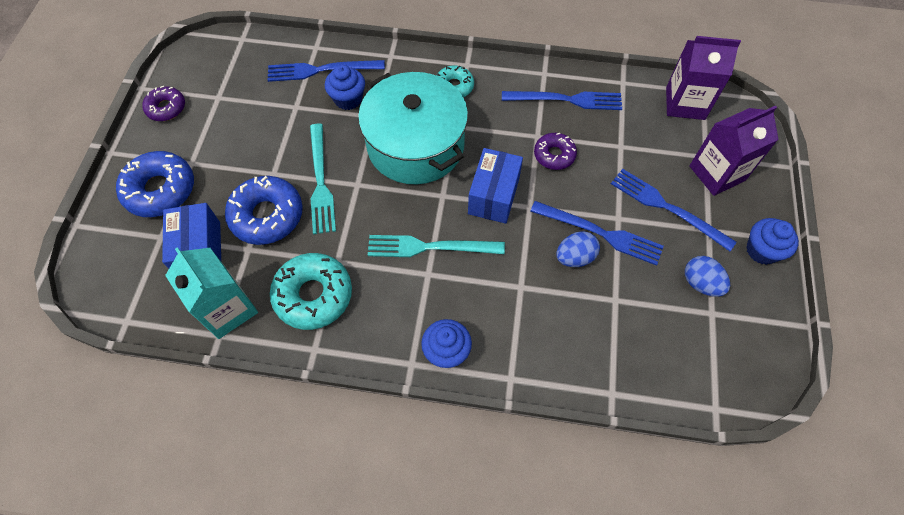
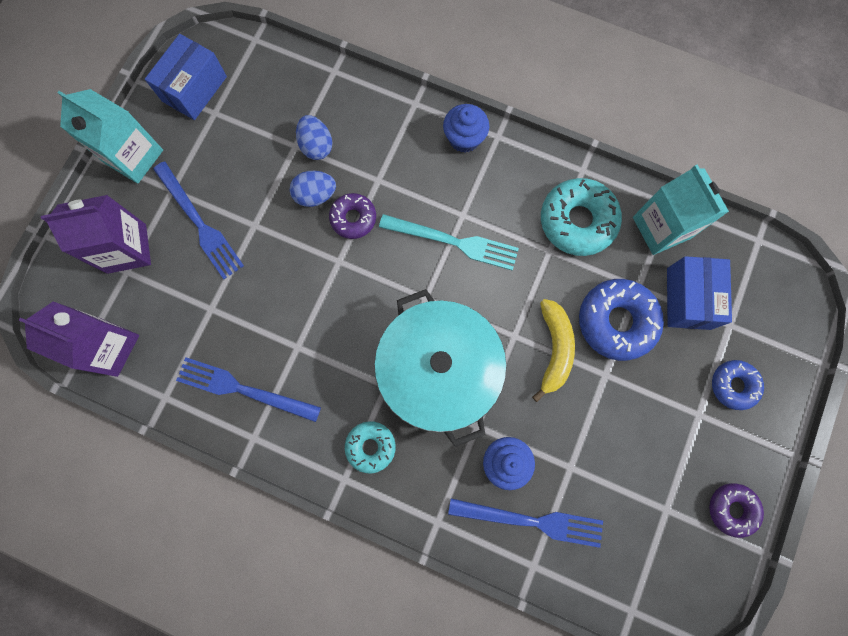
camera: 165 degrees left, 15 degrees up
blue donut [116,151,194,217] -> blue donut [712,360,764,410], size x0.59
turquoise fork [310,124,336,234] -> yellow banana [532,299,575,402]
blue box [468,148,523,224] -> blue box moved to [145,34,227,120]
blue fork [530,201,664,266] -> none
purple donut [534,133,577,170] -> purple donut moved to [329,193,376,239]
blue egg [685,256,730,297] -> blue egg moved to [296,115,332,160]
blue cupcake [746,218,799,265] -> turquoise carton [57,89,163,184]

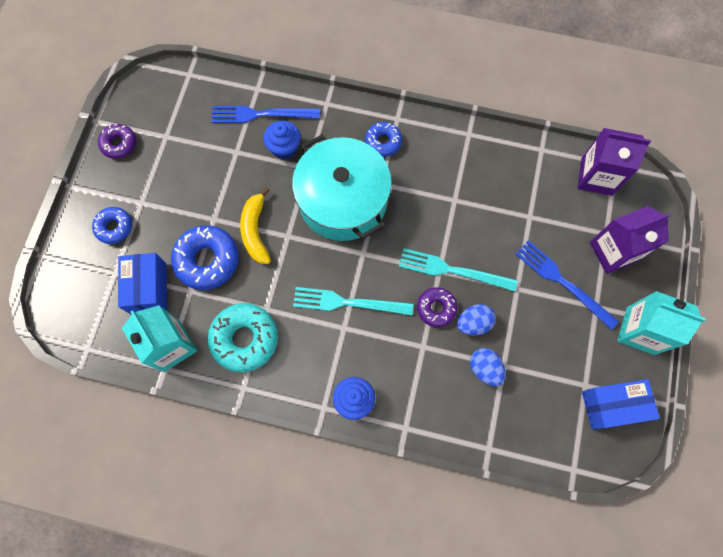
camera: 170 degrees right, 5 degrees down
blue box [145,34,227,120] -> blue box turned 60 degrees clockwise [582,379,660,429]
blue fork [176,357,321,422] -> none
turquoise donut [345,421,396,473] -> blue donut [365,122,402,157]
none -> turquoise fork [399,248,517,291]

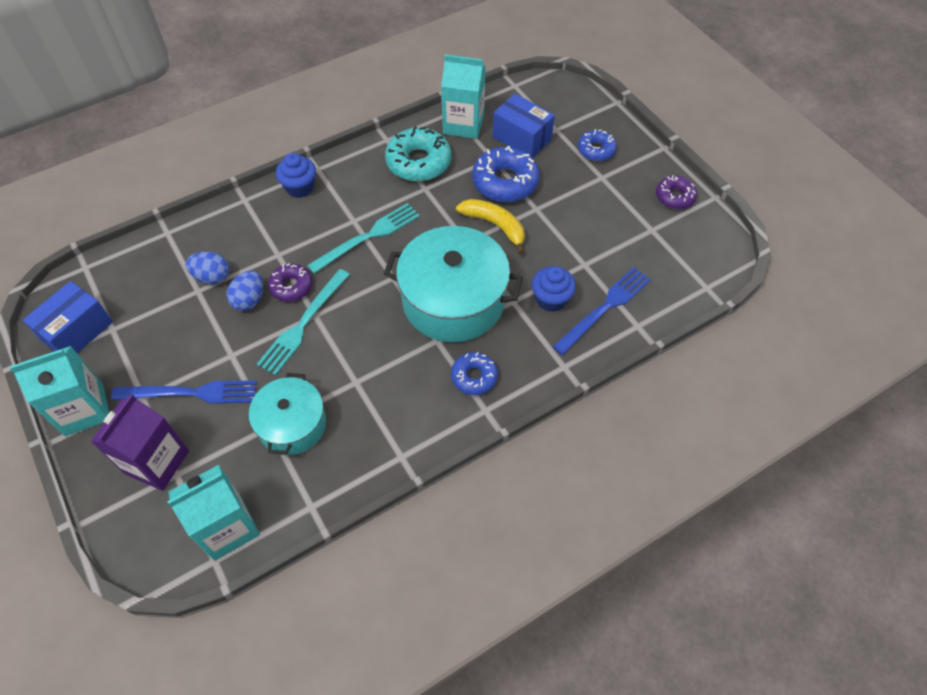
camera: 135 degrees right, 15 degrees down
turquoise fork [399,248,517,291] -> turquoise fork turned 150 degrees clockwise [257,269,350,375]
purple carton [577,128,651,196] -> turquoise carton [167,465,260,561]
none -> turquoise pot [249,373,326,455]

